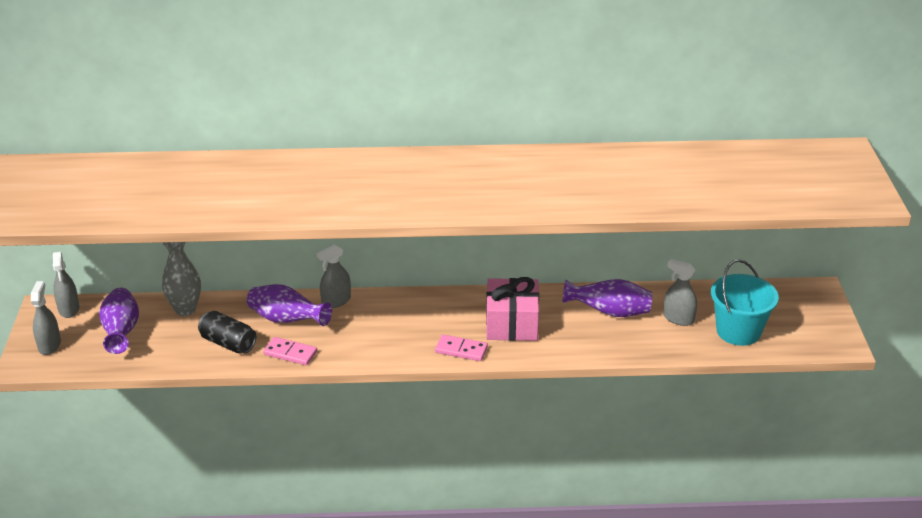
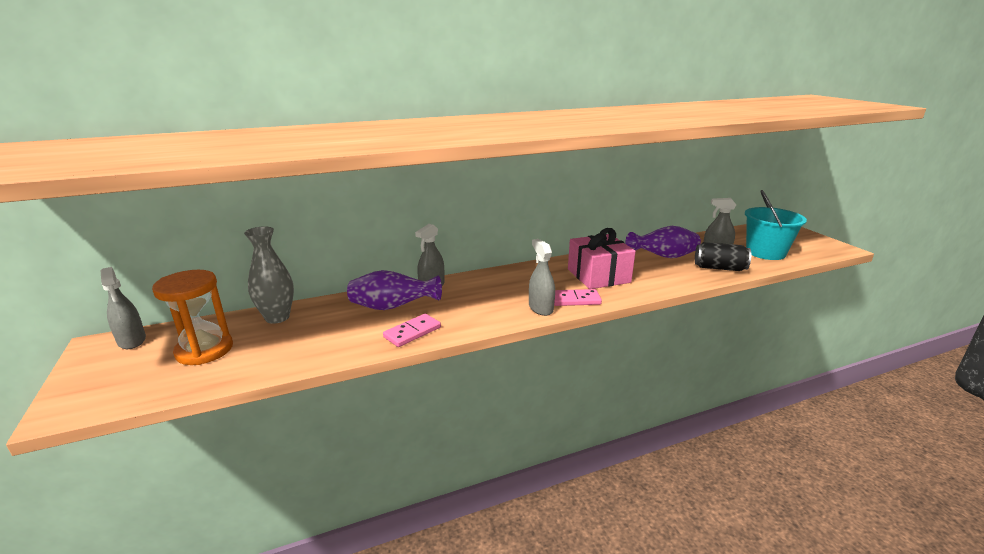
camera: 20 degrees left, 10 degrees down
grey spray bottle [31,281,61,355] -> grey spray bottle moved to [529,239,555,316]
purple vase [99,287,139,354] -> orange hourglass [152,270,233,365]
black can [198,311,256,354] -> black can moved to [695,242,751,271]
pink domino [263,337,317,365] -> pink domino turned 45 degrees counterclockwise [383,314,441,347]

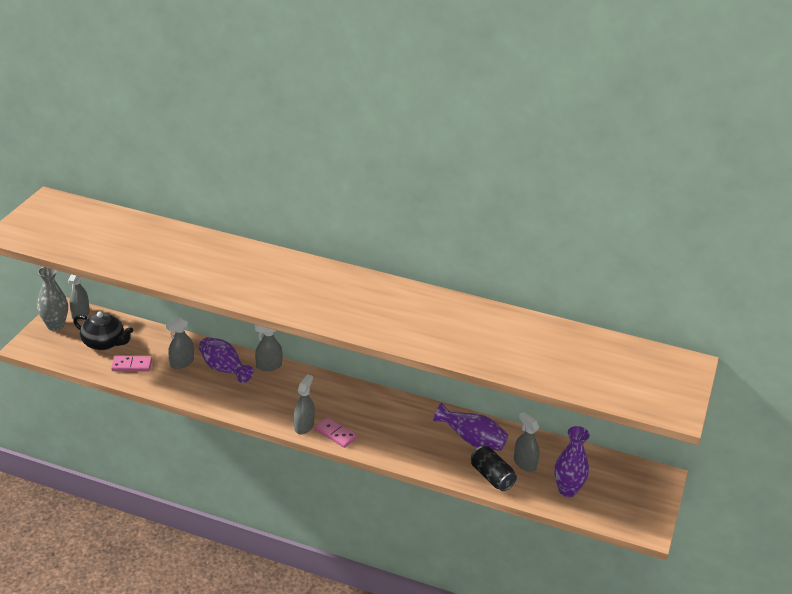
camera: 40 degrees right, 10 degrees up
orange hourglass [152,270,233,365] -> black teapot [73,312,133,350]
grey vase [244,226,294,324] -> grey vase moved to [37,267,68,331]
pink domino [383,314,441,347] -> pink domino moved to [111,356,152,372]
pink gift [568,228,636,289] -> none
turquoise bucket [745,190,807,260] -> purple vase [554,426,590,497]
none -> grey spray bottle [166,317,194,369]

